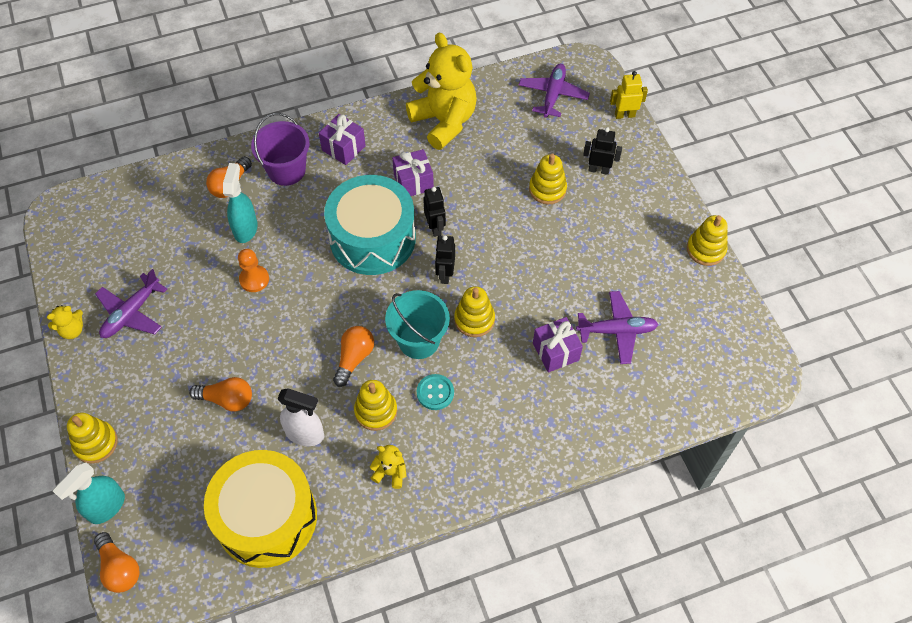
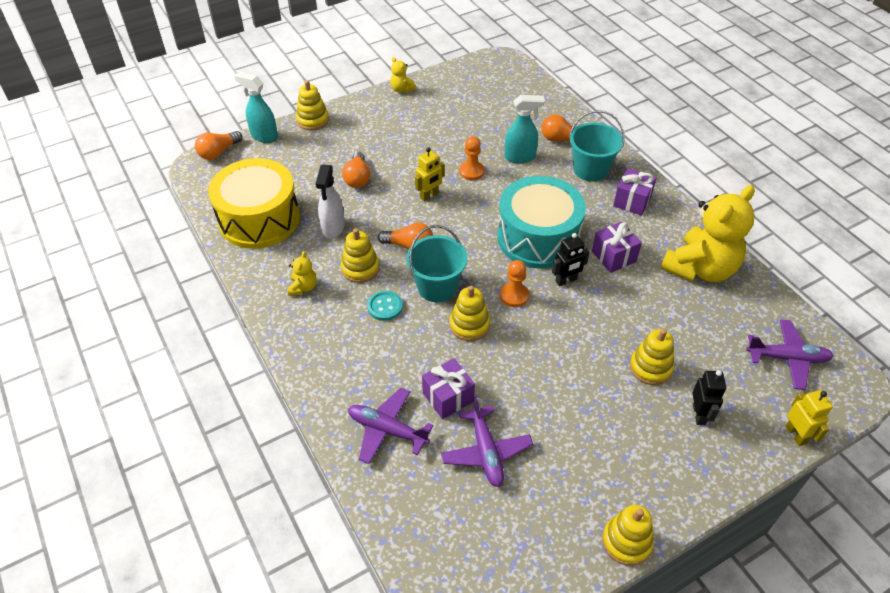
camera: 80 degrees right, 10 degrees down
purple plane [95,269,167,338] -> purple plane moved to [348,388,433,464]
purple bucket [251,113,310,186] -> turquoise bucket [570,110,625,182]
black robot [435,235,455,284] -> orange pawn [500,260,529,307]
none -> yellow robot [415,147,445,201]

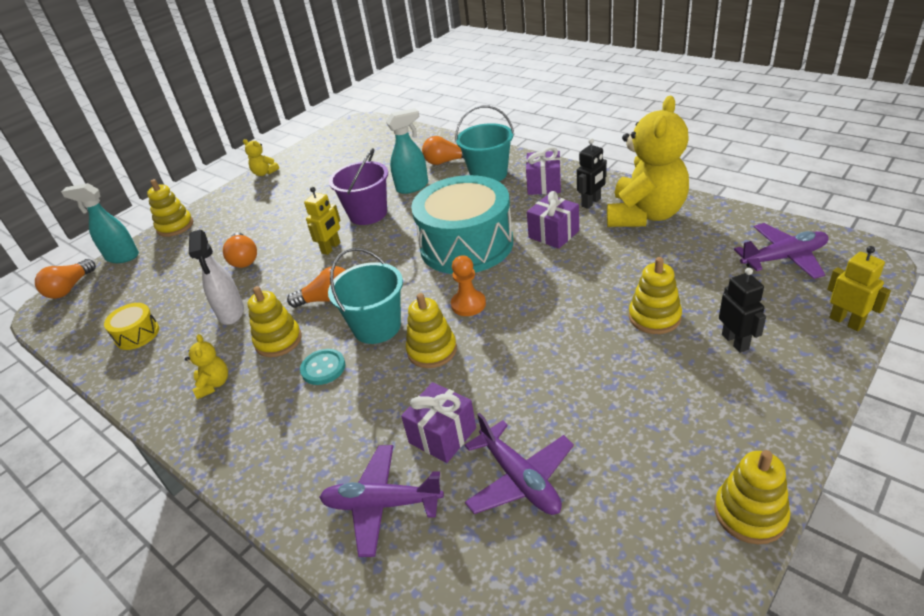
camera: 15 degrees left, 10 degrees down
yellow drum [208,158,300,249] -> yellow drum [104,303,159,350], size x0.43
orange pawn [459,136,485,180] -> purple bucket [329,148,388,225]
black robot [552,233,590,286] -> black robot moved to [577,138,607,209]

